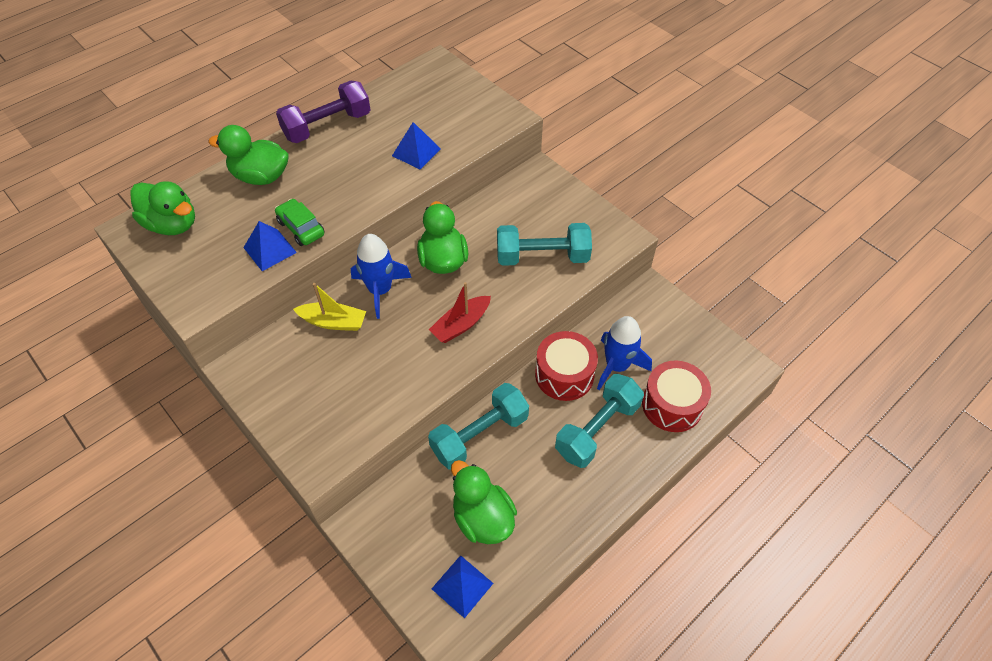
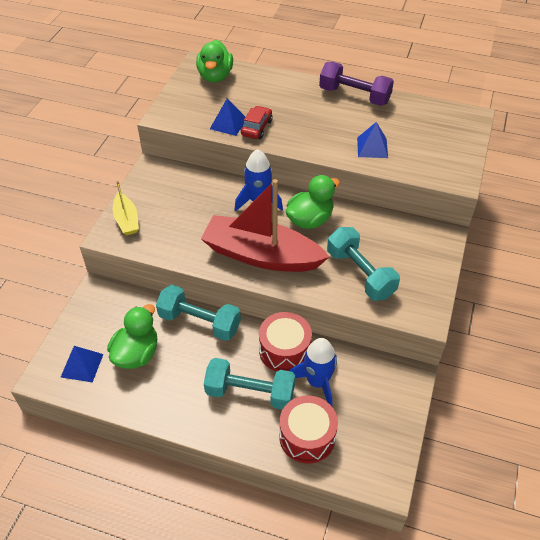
camera: 60 degrees right, 5 degrees down
green duck [208,125,289,185] -> none
green car [275,199,324,246] -> red car [241,106,273,139]
yellow boat [293,283,366,331] -> yellow boat moved to [113,180,139,235]
red boat [429,282,491,343] -> red boat [201,179,329,272], size x2.12

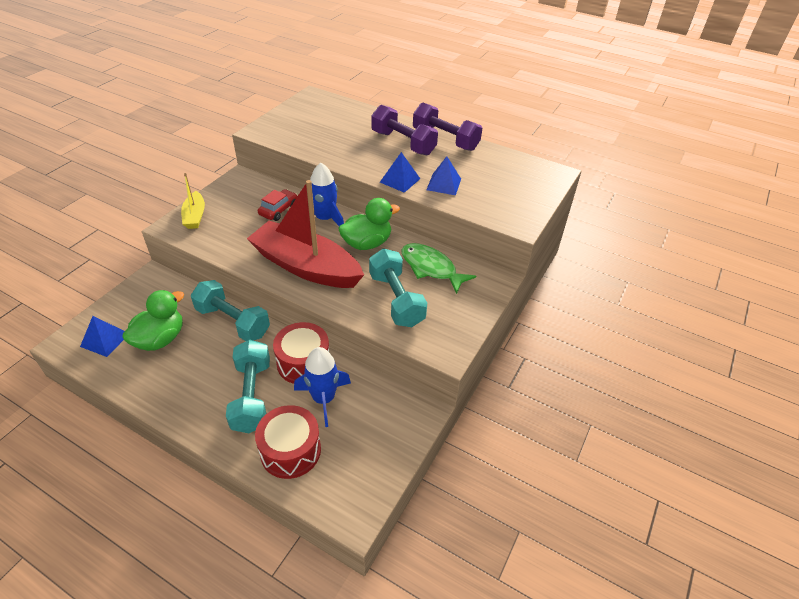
camera: 10 degrees right, 5 degrees down
green duck [196,40,233,82] -> none
turquoise dumbbell [204,358,295,410] -> turquoise dumbbell turned 60 degrees clockwise [226,340,270,433]
blue pyramid [210,98,245,136] -> blue pyramid moved to [380,152,420,193]
red car [241,106,273,139] -> red car moved to [258,189,298,221]
none -> purple dumbbell [371,105,438,155]
none -> green fish [402,243,476,294]

